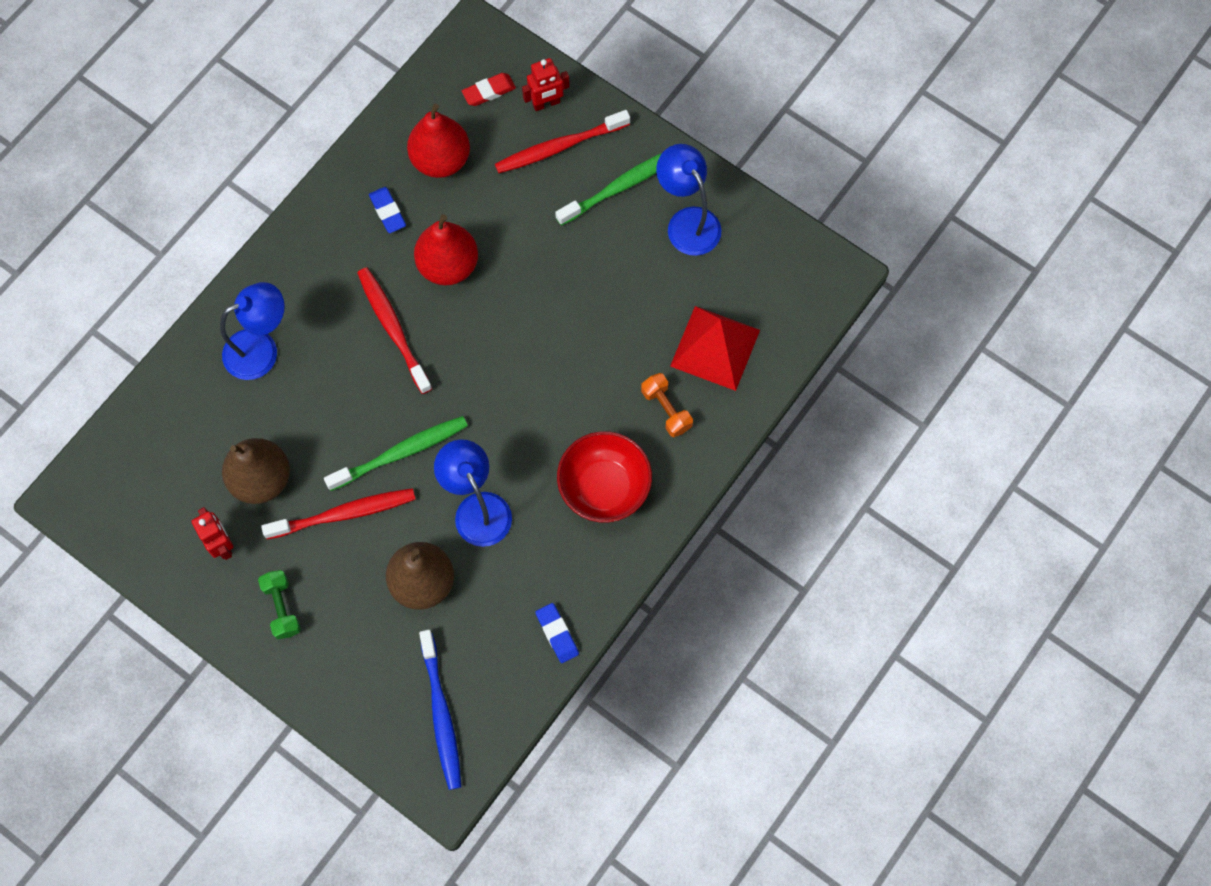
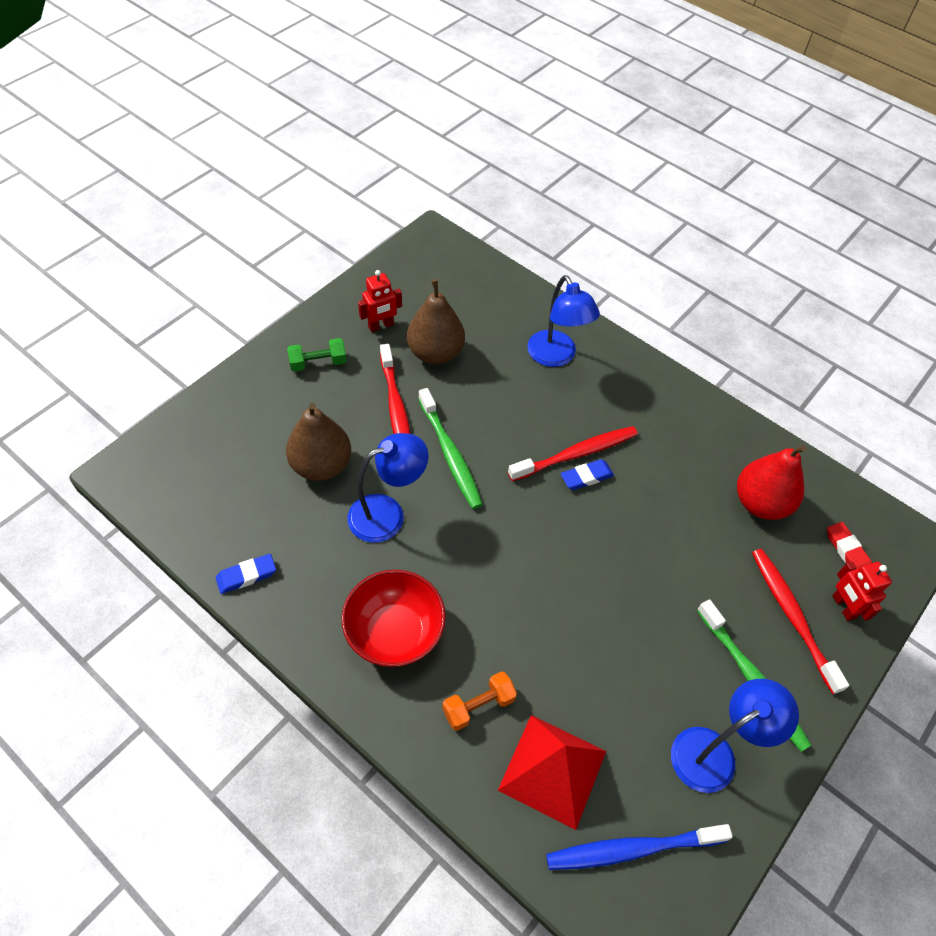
camera: 90 degrees right, 15 degrees down
blue eraser [369,187,406,233] -> blue eraser moved to [561,459,614,490]
red pear [414,214,478,285] -> none
blue toothbrush [419,630,461,790] -> blue toothbrush moved to [546,824,733,870]

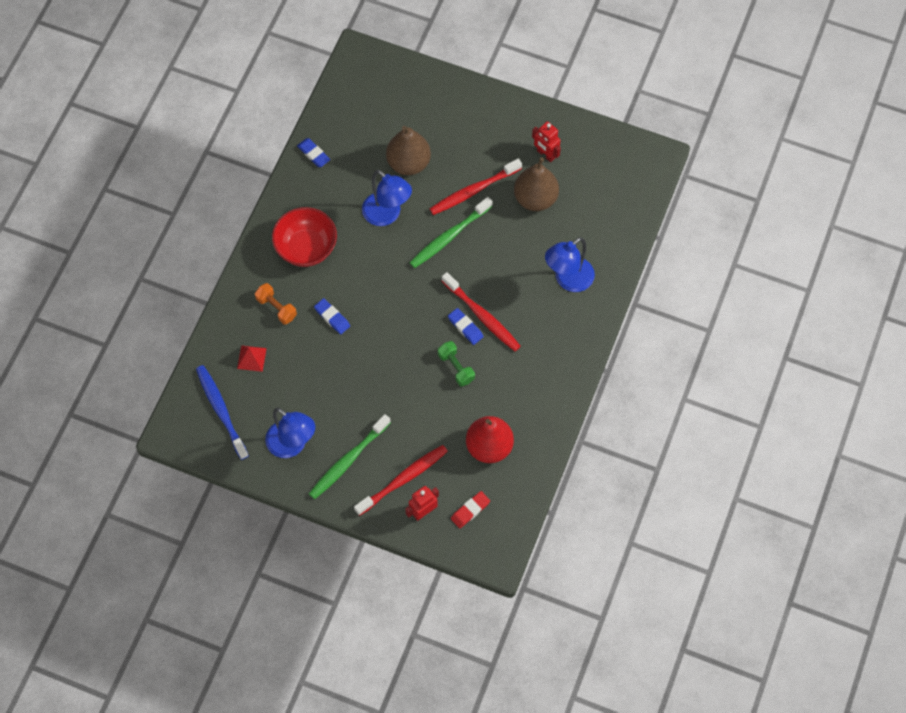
camera: 75 degrees right, 10 degrees up
green dumbbell [287,338,347,372] -> green dumbbell moved to [438,341,475,387]
red pyramid [498,715,606,830] -> red pyramid [237,345,267,372], size x0.50
none -> blue eraser [314,298,350,334]

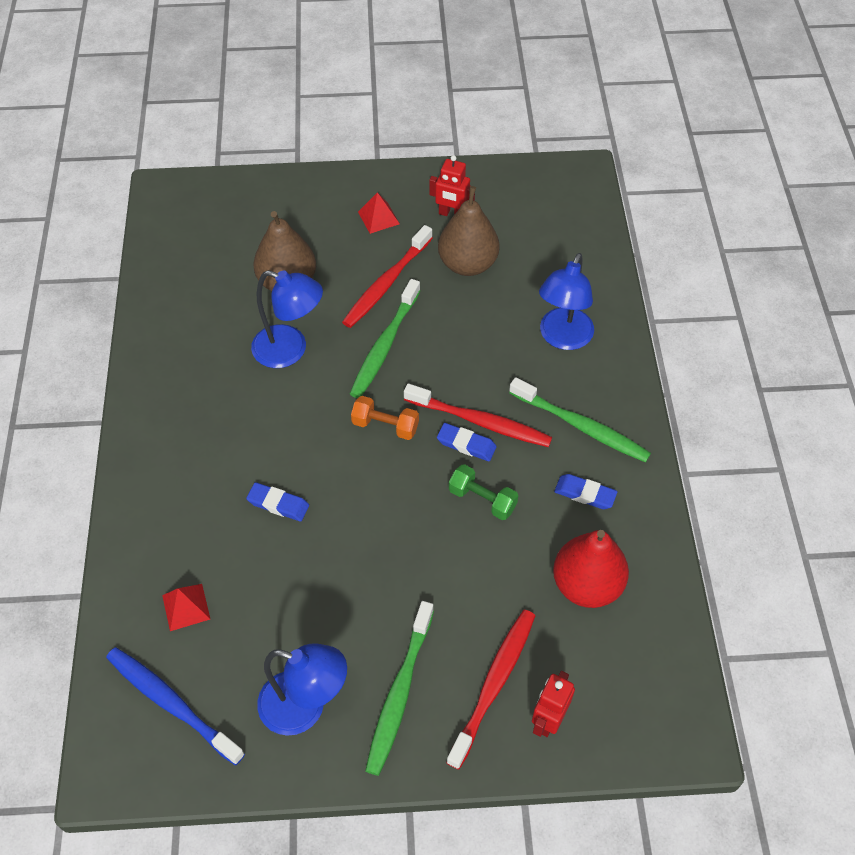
camera: 25 degrees left, 10 degrees down
orange dumbbell [255,283,297,324] -> orange dumbbell moved to [351,396,419,440]
red bowl [272,207,337,267] -> none
blue eraser [297,138,330,167] -> blue eraser moved to [554,474,618,509]
red eraser [451,491,490,528] -> none
none -> red pyramid [358,192,400,234]
none -> green toothbrush [509,377,651,463]

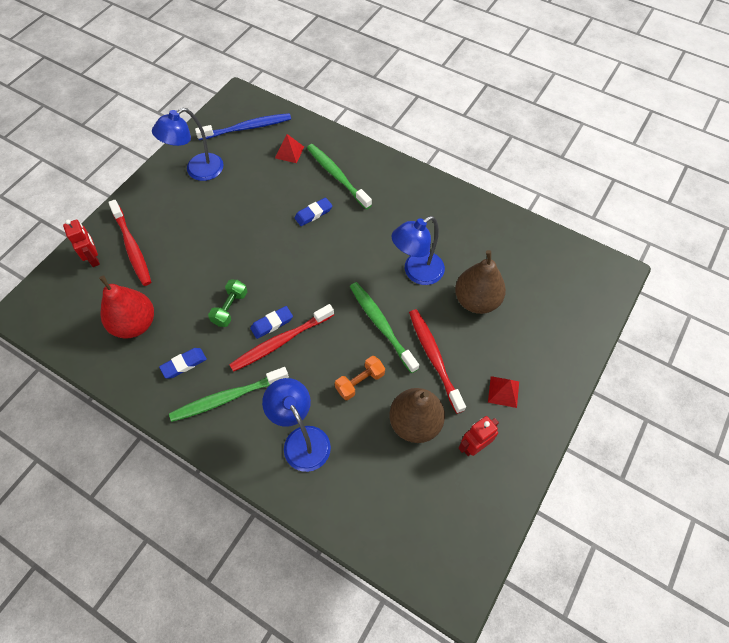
camera: 125 degrees right, 5 degrees up
orange dumbbell [351,396,419,440] -> orange dumbbell moved to [335,356,385,400]
green toothbrush [365,601,434,776] -> green toothbrush moved to [307,144,372,209]
green dumbbell [449,464,518,520] -> green dumbbell turned 45 degrees counterclockwise [208,280,247,327]

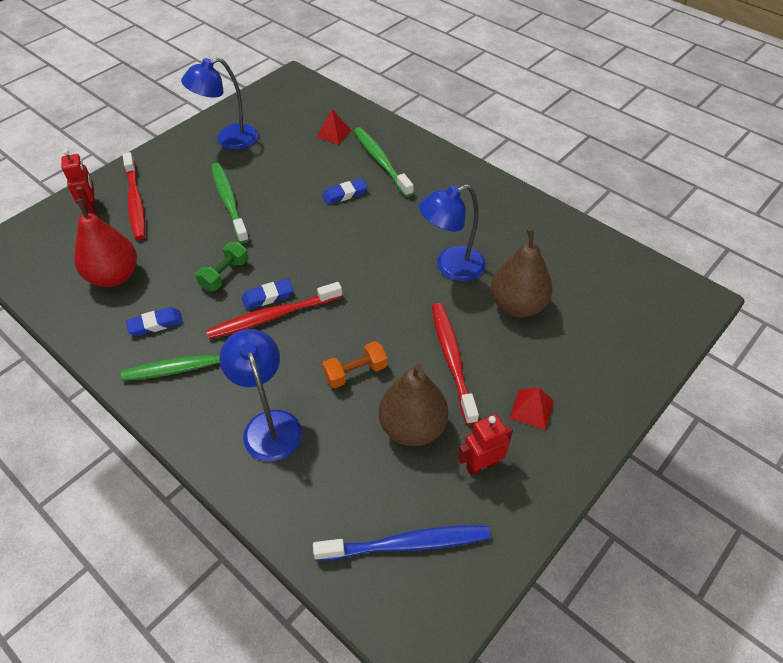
camera: 10 degrees right, 10 degrees down
blue toothbrush [195,113,291,140] -> blue toothbrush moved to [313,525,490,561]
green toothbrush [350,282,419,373] -> green toothbrush moved to [211,163,249,243]

